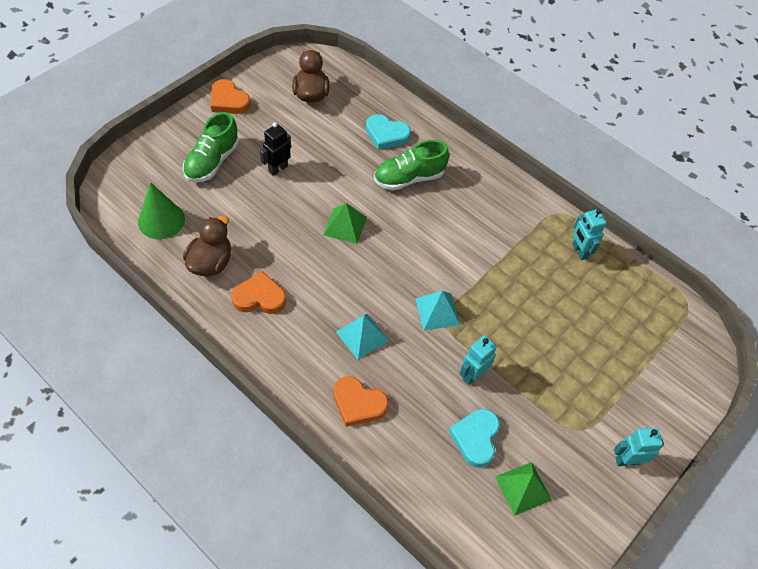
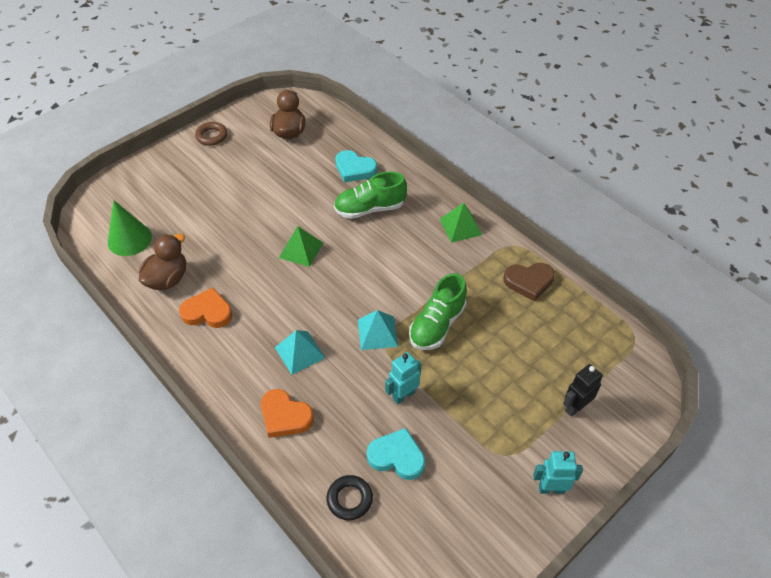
camera: 10 degrees right, 5 degrees down
green shoe [183,112,239,182] -> green shoe moved to [409,273,467,350]
orange heart [211,79,251,114] -> brown ring [195,122,227,146]
black robot [260,122,291,176] -> black robot moved to [563,364,603,417]
turquoise heart [449,409,500,468] -> turquoise heart turned 90 degrees clockwise [367,428,425,480]
green pyramid [495,462,552,516] -> green pyramid moved to [440,203,482,243]
turquoise robot [572,209,607,260] -> brown heart [504,263,555,301]
none -> black ring [327,475,373,521]

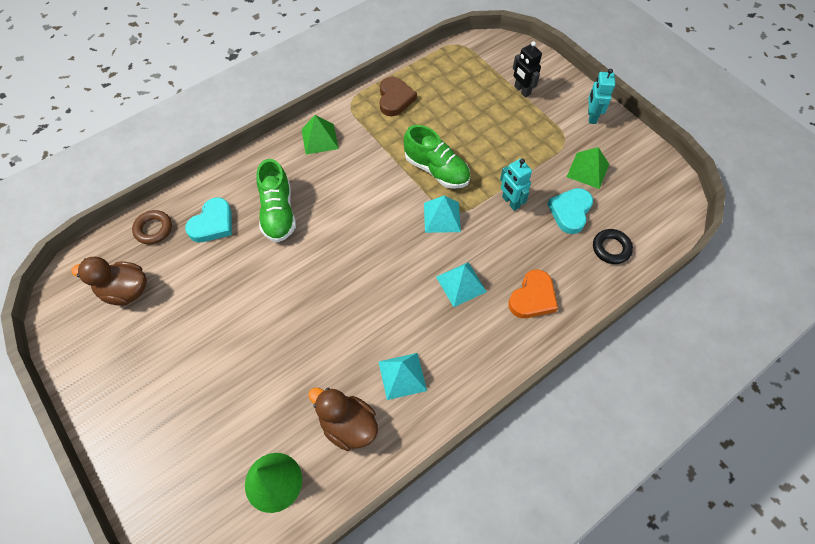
camera: 85 degrees left, 10 degrees up
orange heart [179,287,232,328] -> turquoise pyramid [379,353,427,400]
brown ring [195,122,227,146] -> brown ring moved to [132,210,172,244]
green pyramid [279,226,323,267] -> green pyramid moved to [567,147,609,189]

